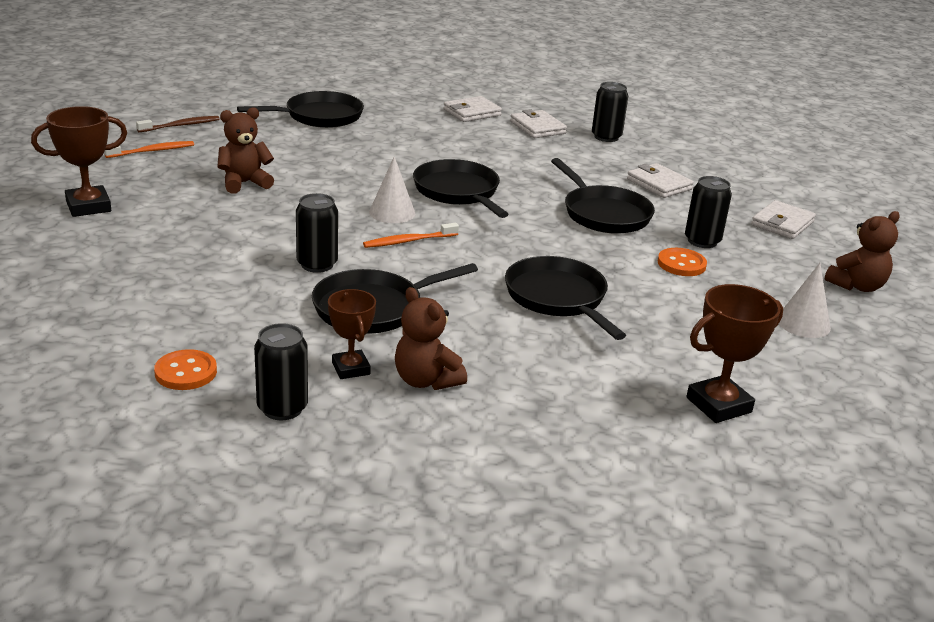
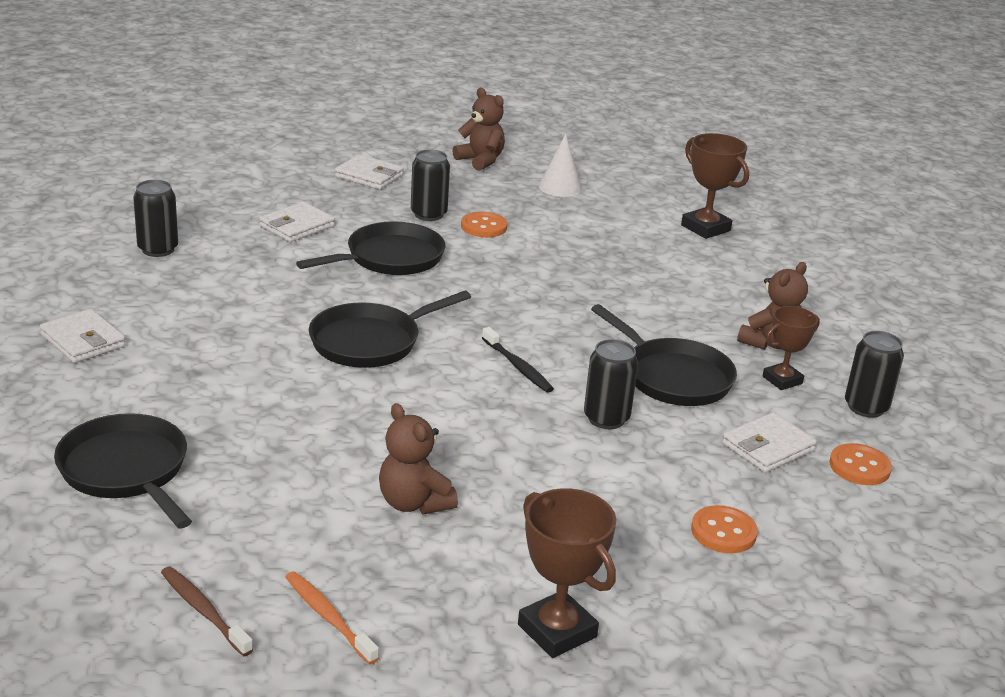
camera: 100 degrees left, 0 degrees up
orange toothbrush [363,223,459,248] -> black toothbrush [482,327,554,393]
white cone [369,156,415,223] -> none
black pan [505,256,626,340] -> none
white wallet [510,109,567,138] -> white wallet moved to [722,412,817,473]
none -> orange button [691,505,758,553]

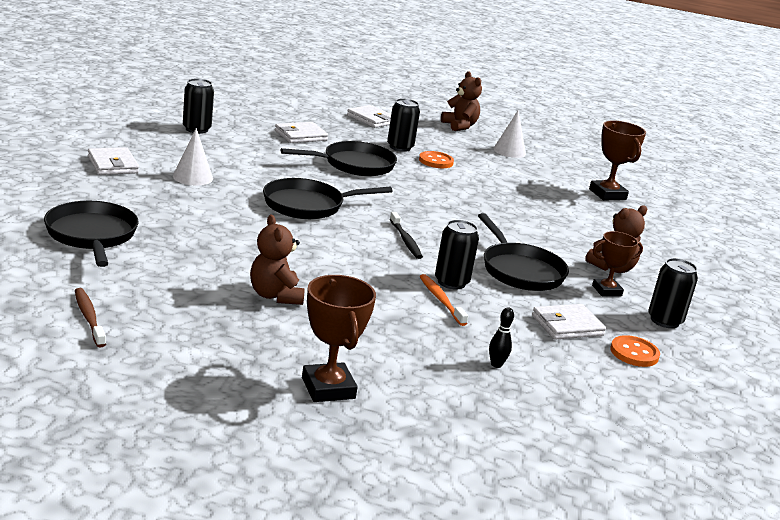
camera: 15 degrees right, 5 degrees down
orange toothbrush [286,571,379,665] -> orange toothbrush moved to [420,274,468,326]
orange button [691,505,758,553] -> black bowling pin [489,307,514,368]
none -> white cone [173,128,213,185]

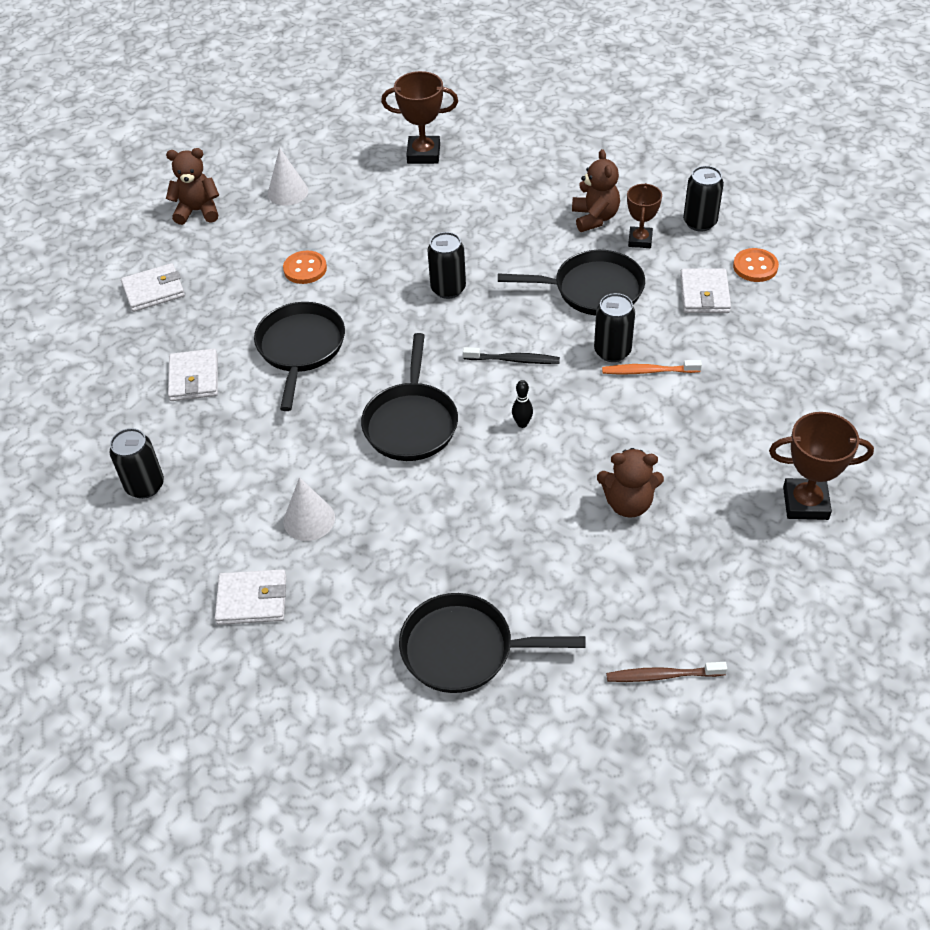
camera: 60 degrees left, 25 degrees up
black can [387,98,420,152] -> black can moved to [427,232,466,299]
black bowling pin [489,307,514,368] -> black bowling pin moved to [512,380,533,428]

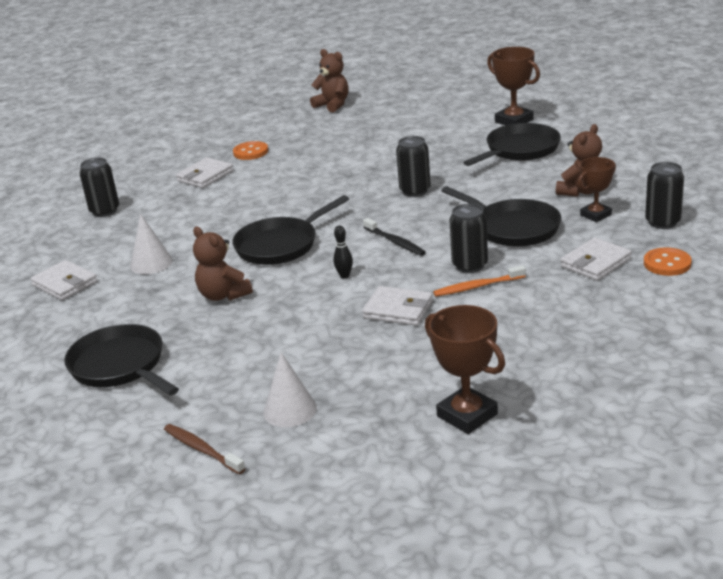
camera: 45 degrees right, 20 degrees down
white wallet [121,263,185,312] -> white wallet moved to [362,286,433,326]
black pan [254,302,345,411] -> black pan moved to [463,123,561,166]
white cone [268,148,308,206] -> white cone moved to [264,352,317,427]
orange button [283,250,327,284] -> orange button moved to [233,141,268,160]
brown teddy bear [597,448,664,518] -> brown teddy bear moved to [193,227,253,301]
orange toothbrush [602,360,702,374] -> orange toothbrush turned 60 degrees counterclockwise [433,265,526,296]

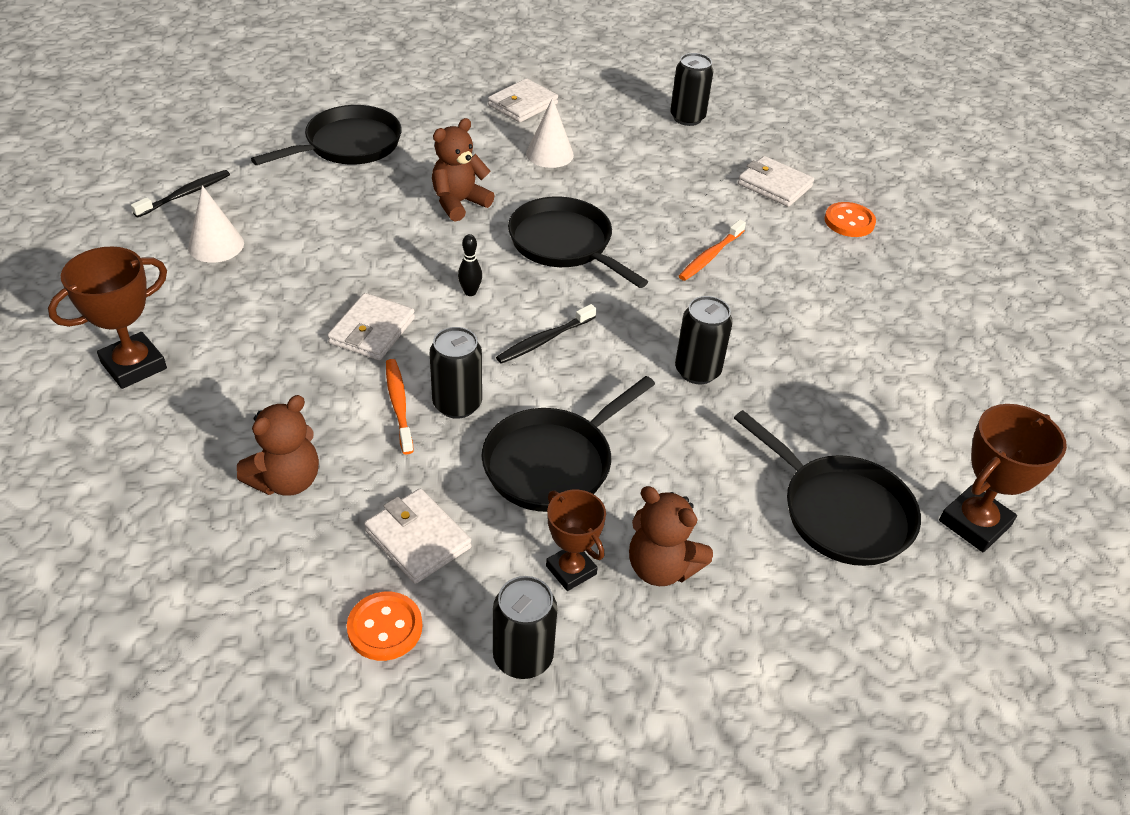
camera: 85 degrees right, 15 degrees up
brown toothbrush [164,424,246,474] -> black toothbrush [131,170,230,218]
brown teddy bear [310,49,349,112] -> brown teddy bear moved to [237,395,319,496]
none -> orange toothbrush [679,220,746,281]

